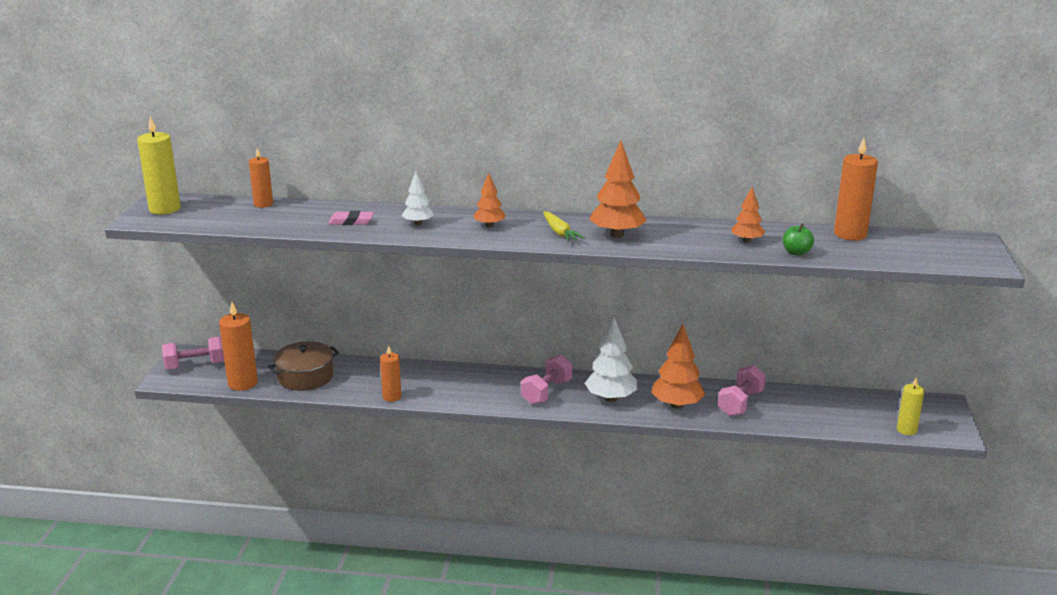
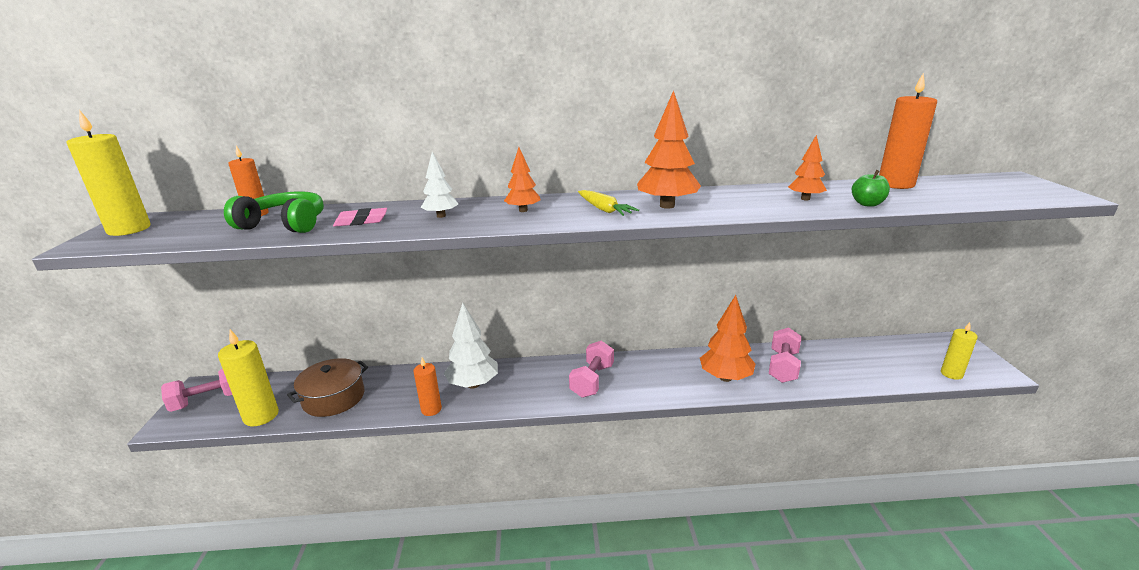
camera: 10 degrees left, 0 degrees up
orange candle [219,302,258,391] -> yellow candle [218,329,279,426]
white tree [585,317,637,402] -> white tree moved to [444,303,498,389]
none -> green headphones [224,191,324,233]

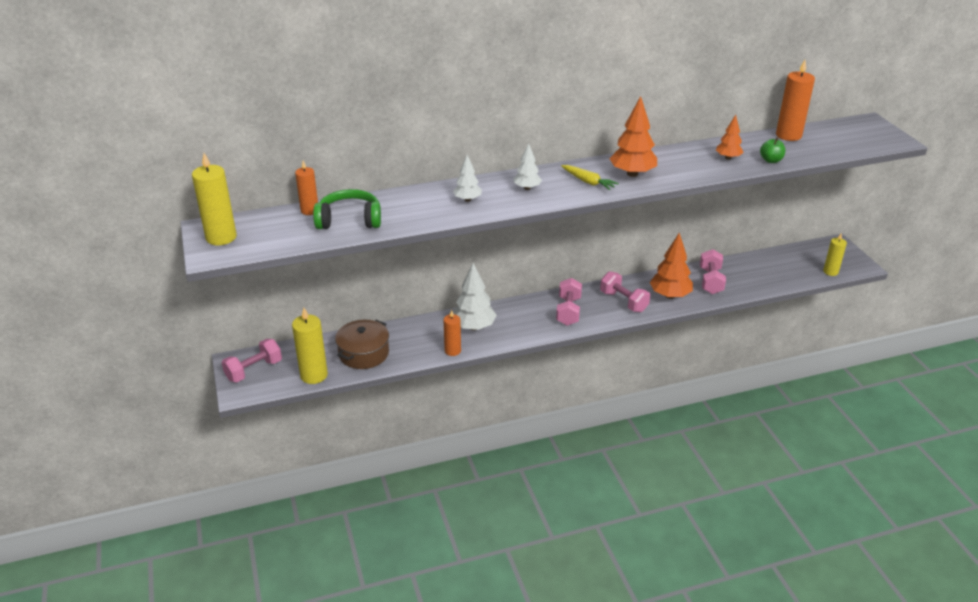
camera: 15 degrees left, 10 degrees up
pink eraser [333,208,387,227] -> none
orange tree [504,147,540,212] -> white tree [514,143,542,190]
none -> pink dumbbell [600,271,650,312]

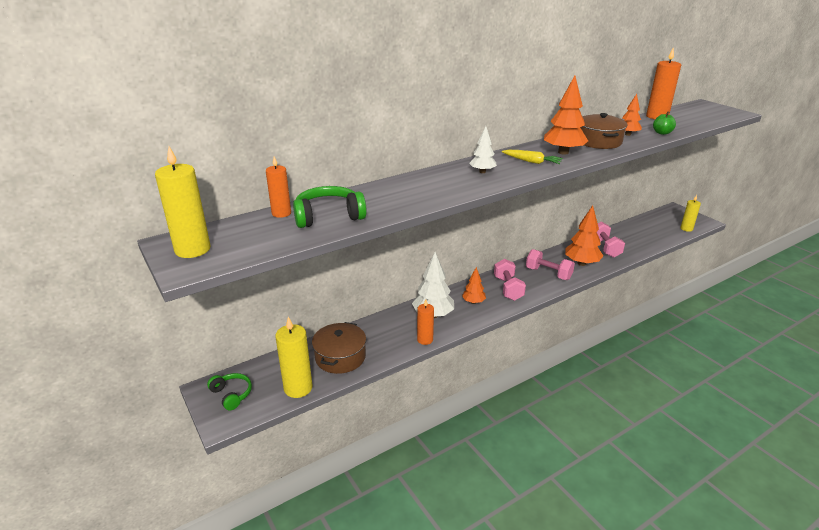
camera: 15 degrees left, 5 degrees down
pink dumbbell [221,339,282,383] -> green headphones [207,373,252,410]
white tree [453,155,482,202] -> none
none -> orange tree [462,267,486,304]
none -> brown pot [580,113,627,149]

